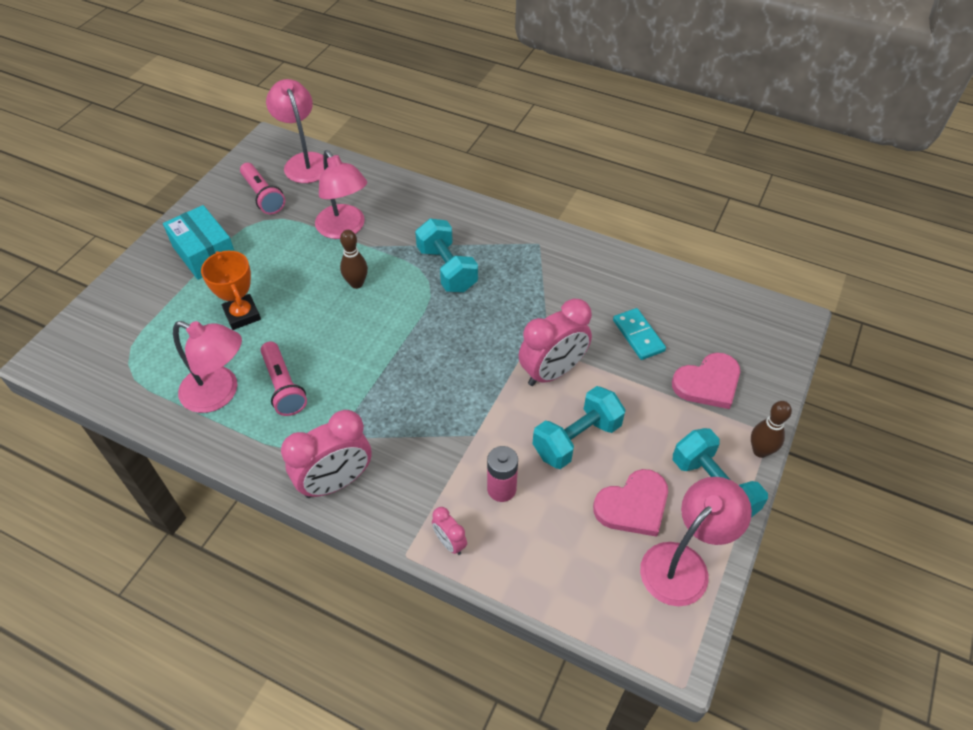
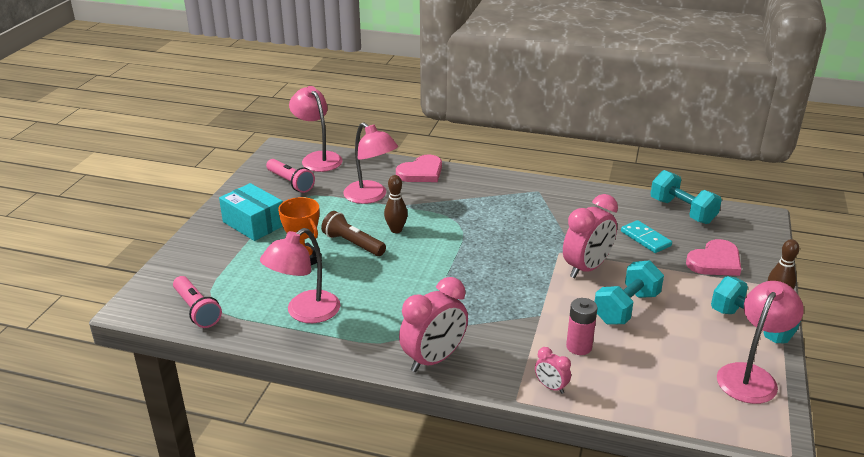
camera: 10 degrees left, 20 degrees down
pink lamp [173,321,242,413] -> pink lamp turned 120 degrees clockwise [260,228,340,323]
pink flashlight [261,342,307,416] -> pink flashlight moved to [173,276,222,328]
turquoise dumbbell [415,219,478,292] -> turquoise dumbbell moved to [651,170,722,224]
pink heart [593,469,668,537] -> pink heart moved to [396,155,442,182]
none -> brown flashlight [321,211,386,256]

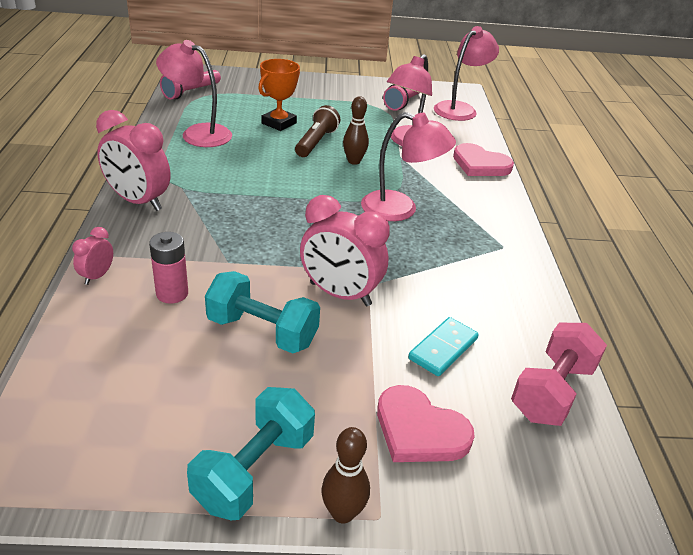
camera: 70 degrees right, 5 degrees up
turquoise box [219,183,283,241] -> none
turquoise dumbbell [651,170,722,224] -> pink dumbbell [511,323,607,426]
pink lamp [717,281,804,404] -> pink lamp moved to [361,112,456,221]

